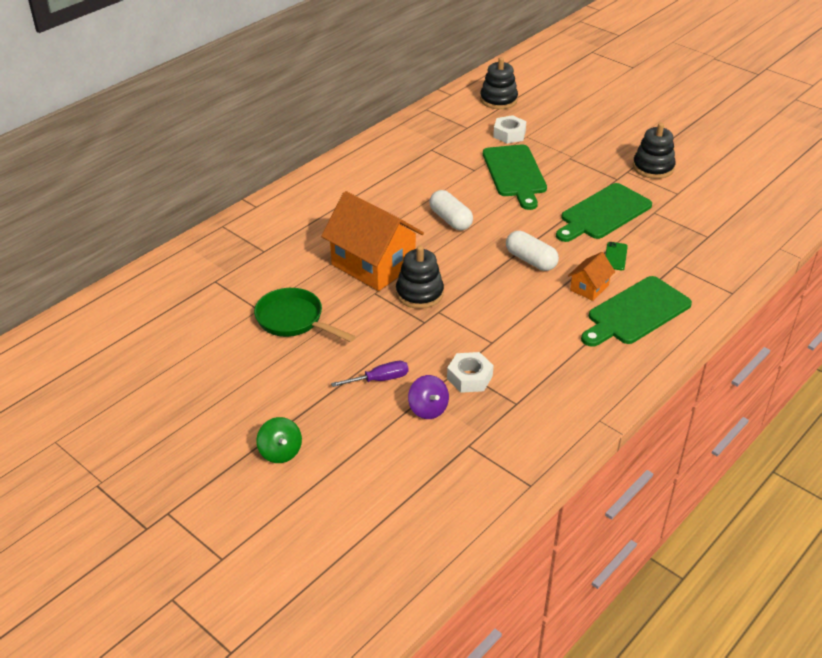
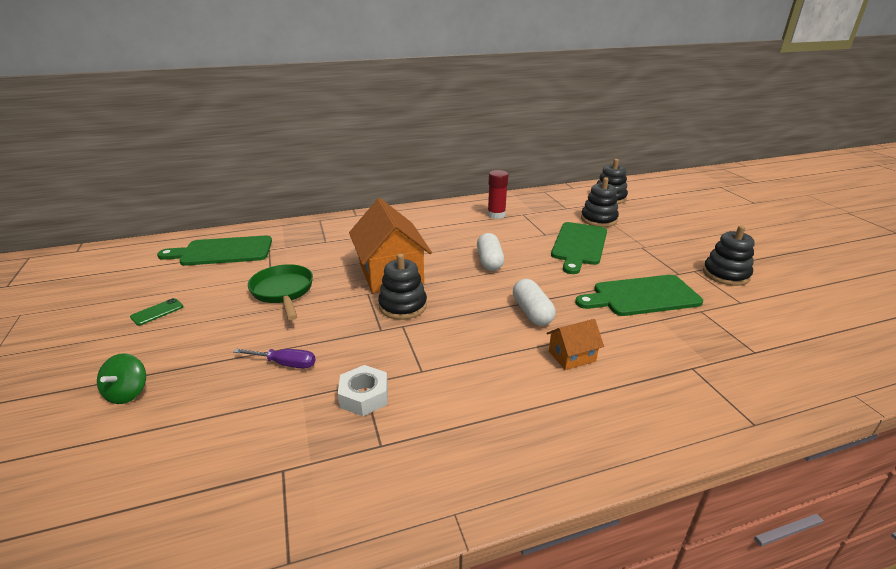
camera: 30 degrees right, 10 degrees down
purple spinning top [408,375,449,419] -> none
white nut [493,115,526,144] -> black stacking toy [581,177,619,227]
green cutting board [581,276,692,347] -> green cutting board moved to [157,235,272,266]
green phone [605,242,628,270] -> green phone moved to [130,298,183,326]
none -> red glue stick [488,170,508,219]

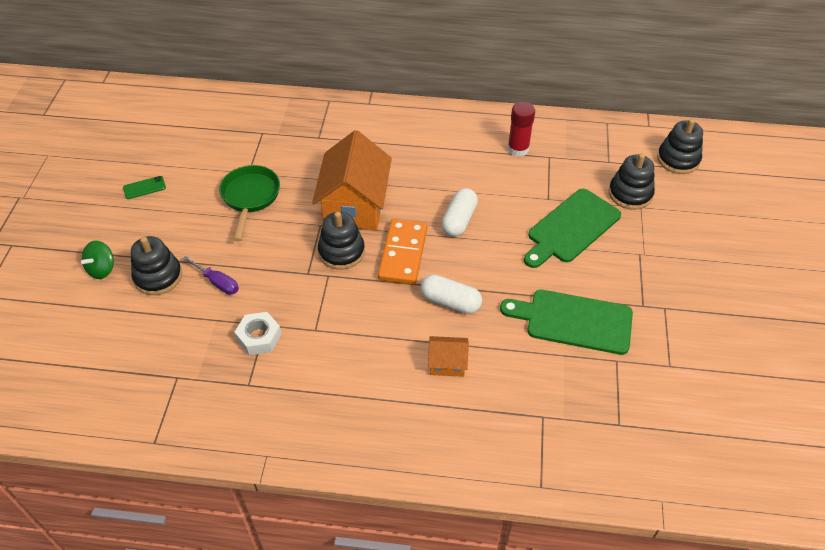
camera: 25 degrees right, 20 degrees up
green cutting board [157,235,272,266] -> none
white capsule [513,279,555,326] -> white capsule turned 75 degrees counterclockwise [421,274,482,314]
black stacking toy [703,225,755,286] -> black stacking toy moved to [131,236,182,295]
none -> orange domino [378,219,427,284]

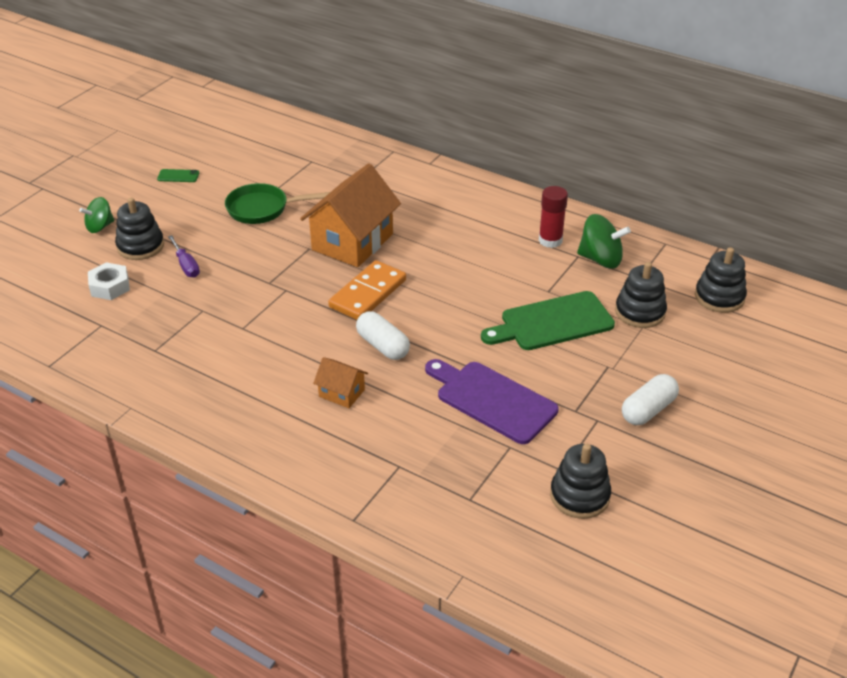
camera: 25 degrees right, 10 degrees down
green pan [219,165,280,241] -> green pan turned 120 degrees counterclockwise [225,183,330,224]
white nut [235,312,282,355] -> white nut moved to [88,262,130,300]
black stacking toy [318,212,365,270] -> black stacking toy moved to [550,444,611,519]
white capsule [441,188,478,237] -> white capsule moved to [622,374,679,425]
green cutting board [500,290,633,355] -> purple cutting board [425,359,559,444]
none -> green spinning top [577,214,631,269]

